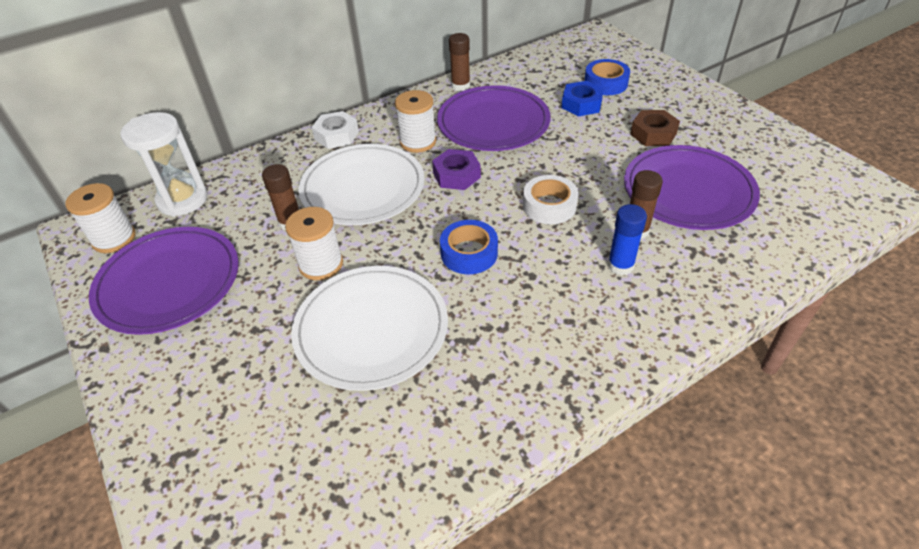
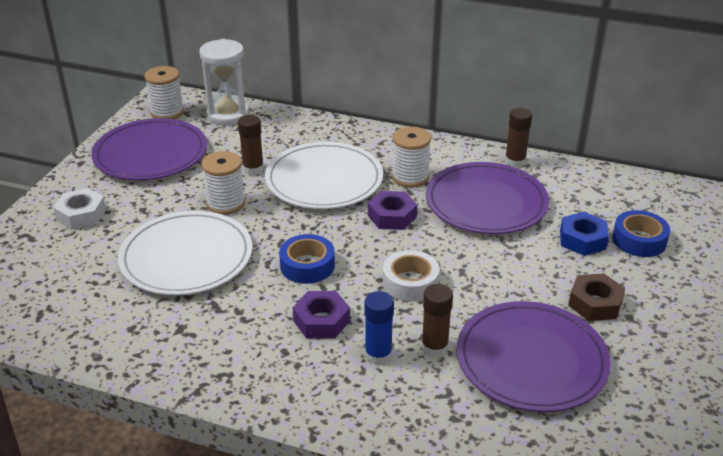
camera: 50 degrees right, 10 degrees down
white nut [311,111,359,149] -> white nut moved to [53,188,106,230]
none -> purple nut [293,291,350,338]

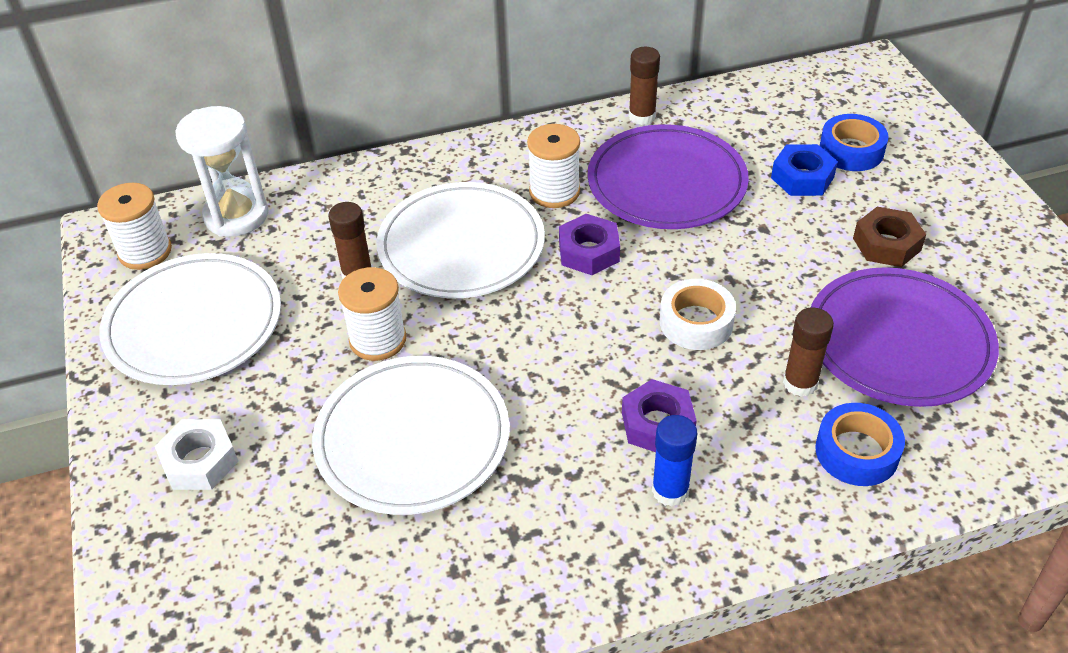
camera: 35 degrees left, 10 degrees up
purple plate [92,118,207,180] -> white plate [99,253,281,385]
blue tape [279,234,335,284] -> blue tape moved to [815,403,905,486]
blue glue stick [365,291,394,365] -> blue glue stick moved to [652,415,698,507]

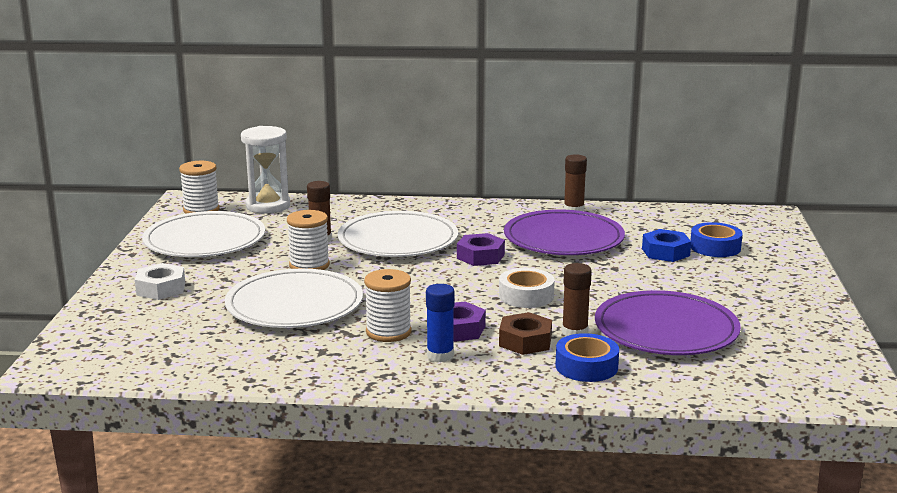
camera: 20 degrees right, 25 degrees down
white spool [527,124,580,208] -> white spool moved to [364,269,412,342]
brown nut [853,207,926,267] -> brown nut moved to [499,312,552,355]

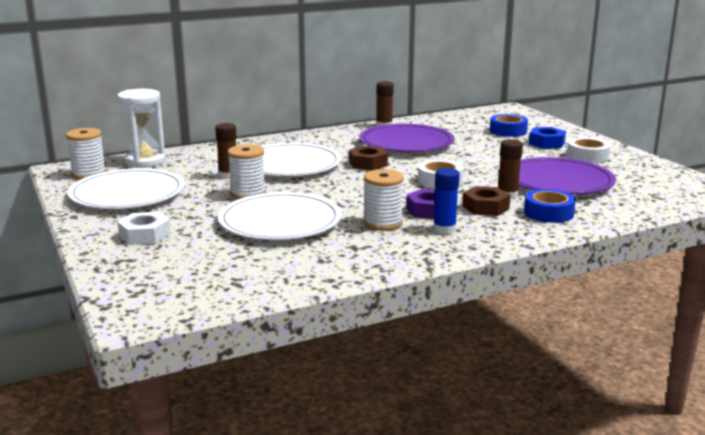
camera: 30 degrees left, 0 degrees up
purple nut [457,233,505,266] -> brown nut [349,146,388,170]
blue nut [642,229,691,262] -> blue nut moved to [529,127,566,149]
none -> white tape [567,137,611,163]

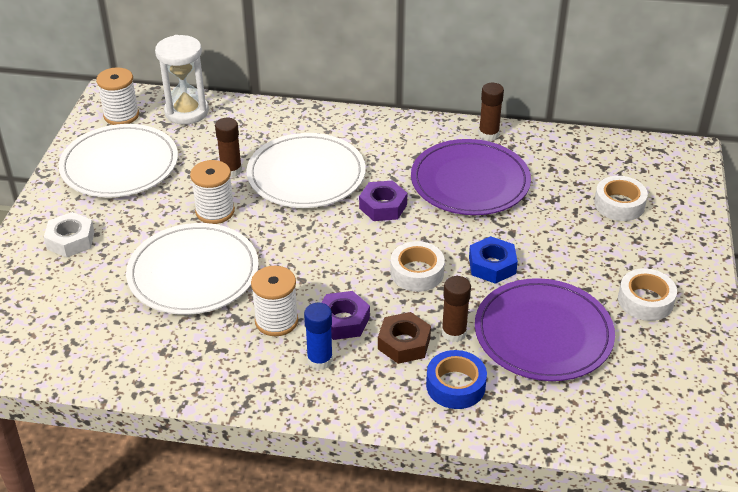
camera: 35 degrees right, 20 degrees up
brown nut [349,146,388,170] -> purple nut [359,180,407,221]
blue tape [490,114,528,137] -> white tape [594,176,648,221]
blue nut [529,127,566,149] -> blue nut moved to [469,236,518,284]

